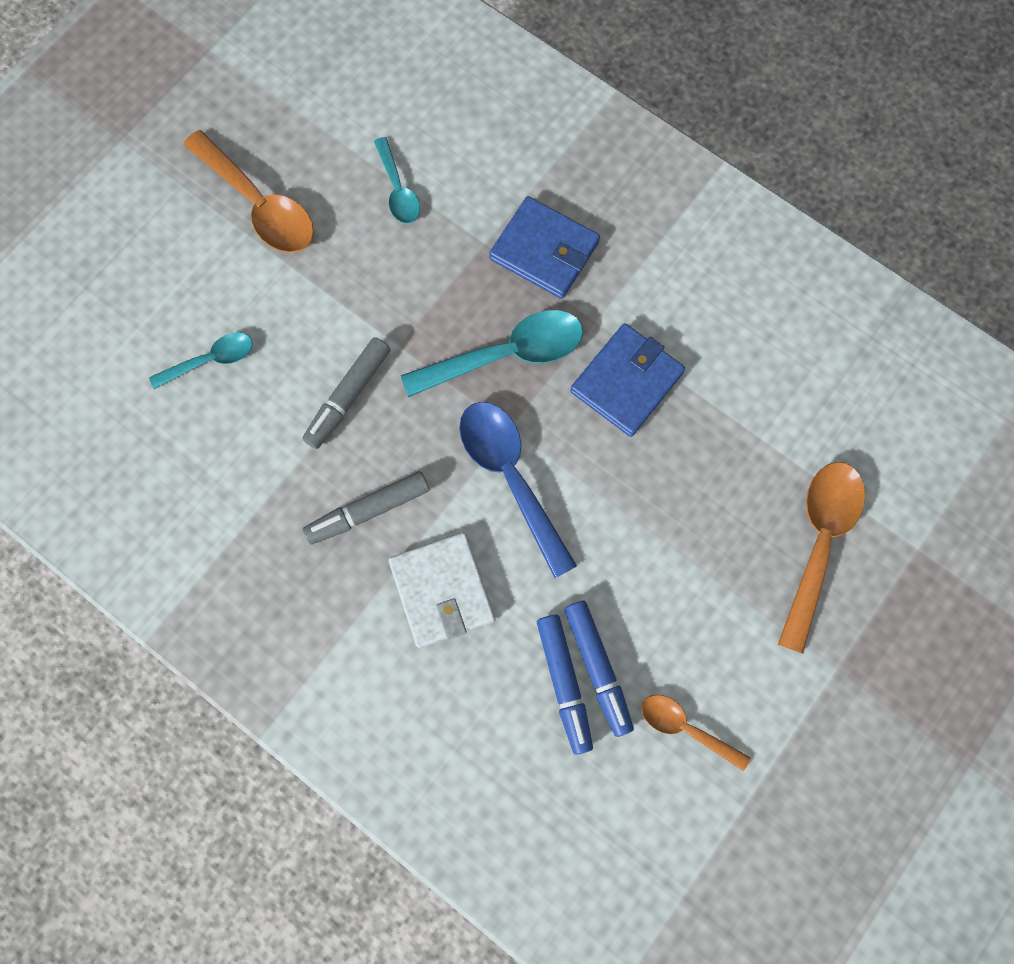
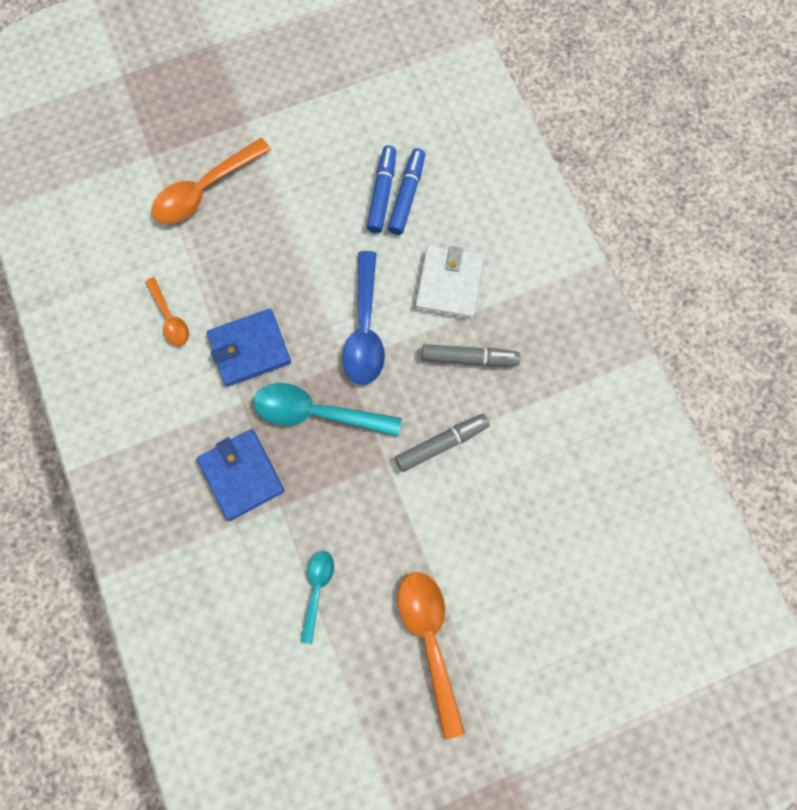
camera: 150 degrees left, 0 degrees up
turquoise spoon [149,332,253,389] -> none
orange spoon [642,695,750,771] -> orange spoon moved to [145,277,189,346]

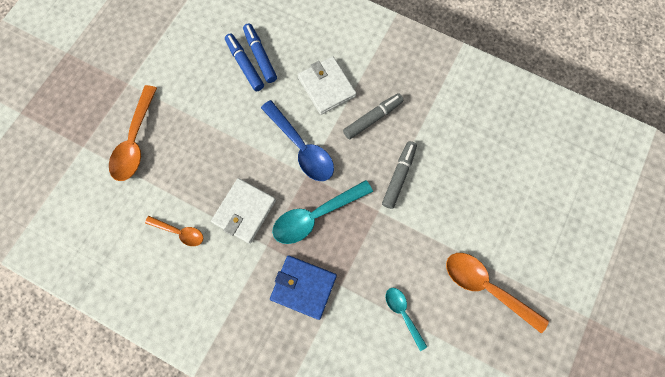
camera: 40 degrees left, 0 degrees up
blue wallet [207,309,291,387] -> white wallet [211,178,276,244]

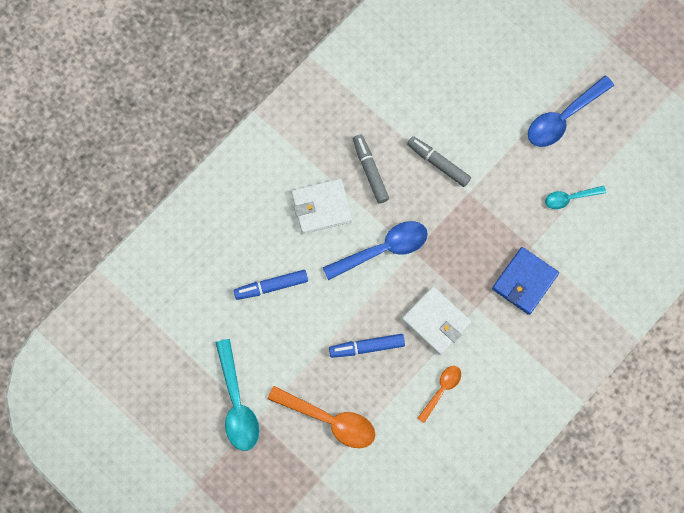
camera: 75 degrees left, 0 degrees up
blue marker [243,23,277,83] -> blue marker moved to [329,334,405,358]
turquoise spoon [272,180,373,244] -> turquoise spoon moved to [215,339,259,451]
orange spoon [446,253,549,333] -> blue spoon [528,76,614,147]

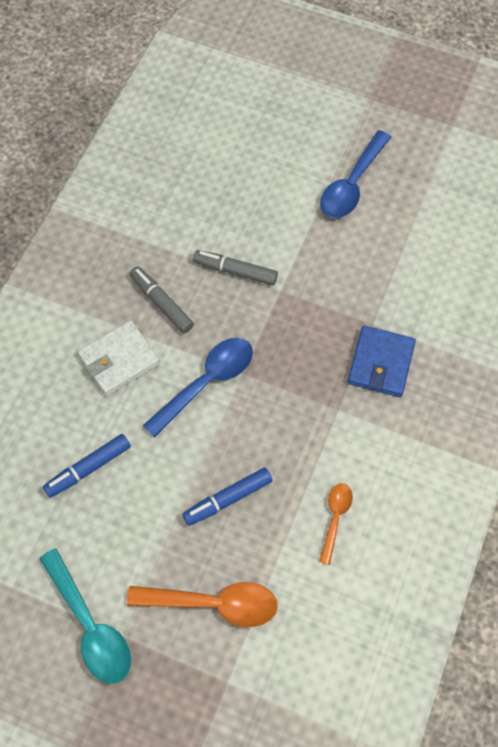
camera: 20 degrees left, 10 degrees down
white wallet [402,286,472,355] -> none
turquoise spoon [545,186,606,209] -> none

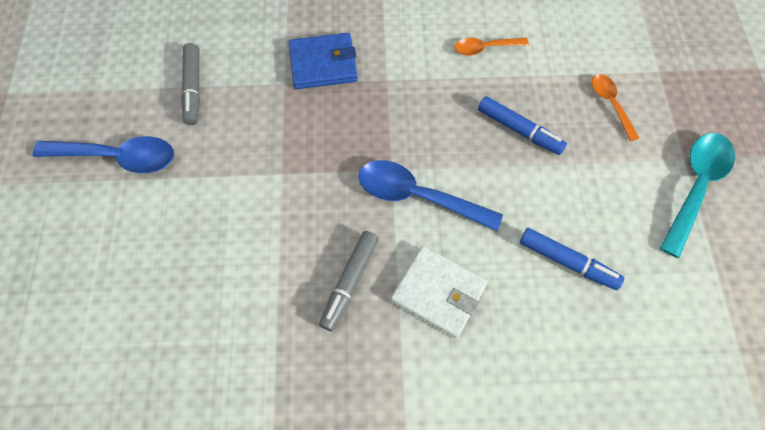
camera: 115 degrees left, 0 degrees up
orange spoon [127,582,278,627] -> orange spoon [592,74,639,141], size x0.58
grey marker [193,250,278,285] -> grey marker moved to [181,43,200,125]

